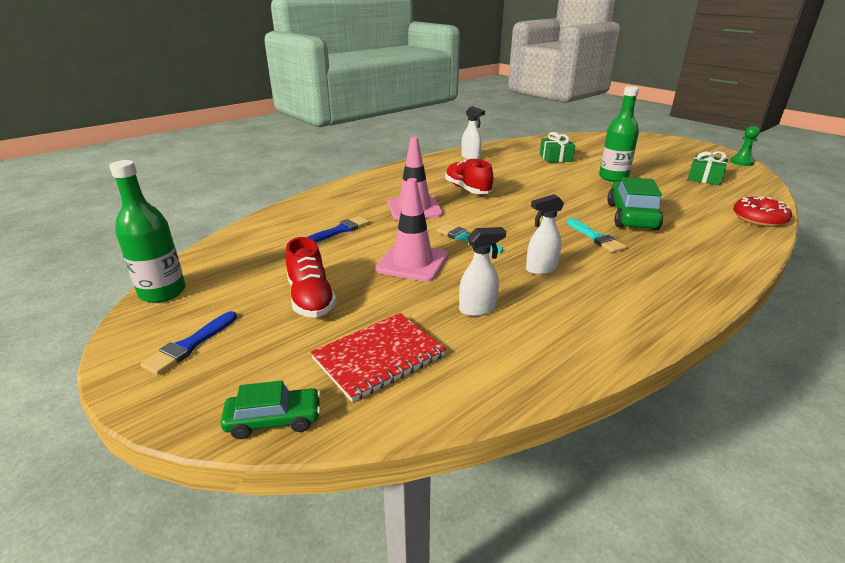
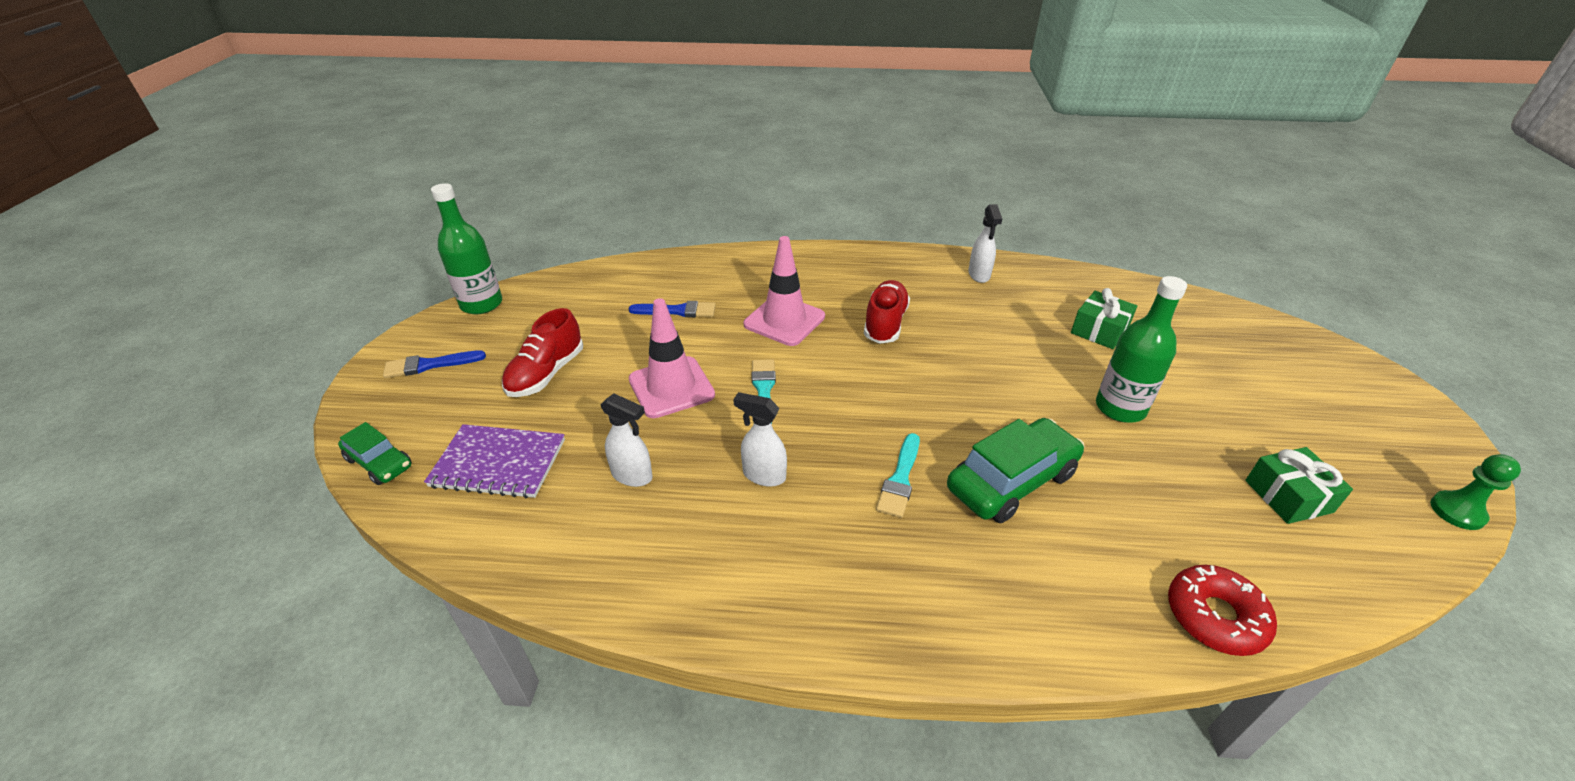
camera: 45 degrees right, 10 degrees up
red notebook [310,313,446,402] -> purple notebook [424,424,565,498]

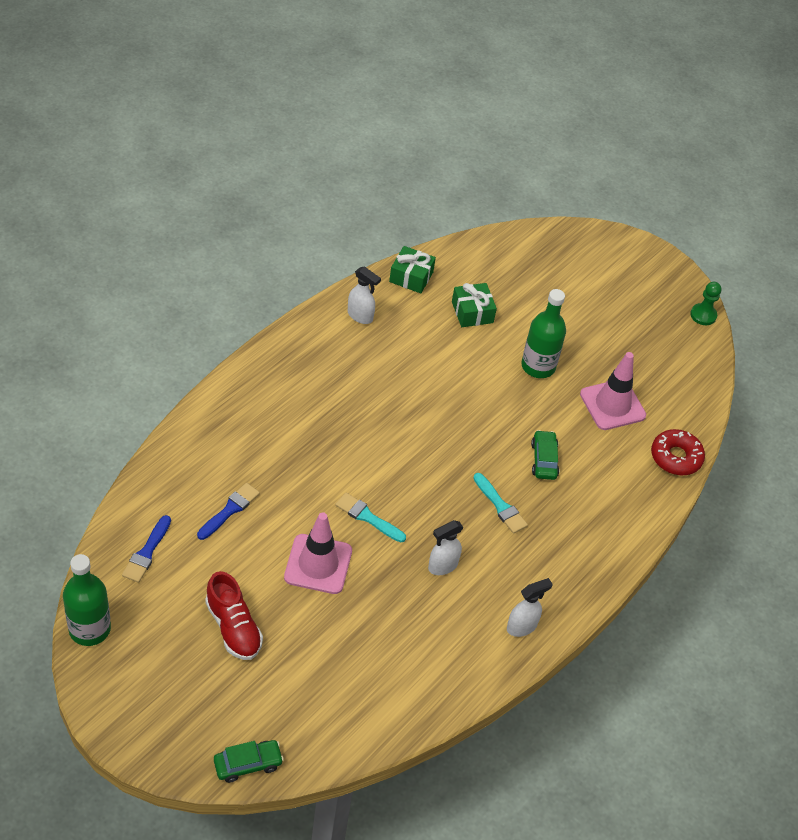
camera: 60 degrees left, 10 degrees up
blue brush [383,350,486,378] -> blue brush moved to [122,515,171,583]
purple notebook [424,424,565,498] -> none
white spray bottle [601,394,653,487] -> white spray bottle moved to [507,578,553,637]
pink traffic cone [744,236,825,346] -> pink traffic cone moved to [580,352,646,430]
red shoe [864,280,910,344] -> none
green car [947,418,1084,523] -> green car [531,430,559,480], size x0.58
green gift [1245,447,1353,524] -> green gift moved to [389,246,436,293]

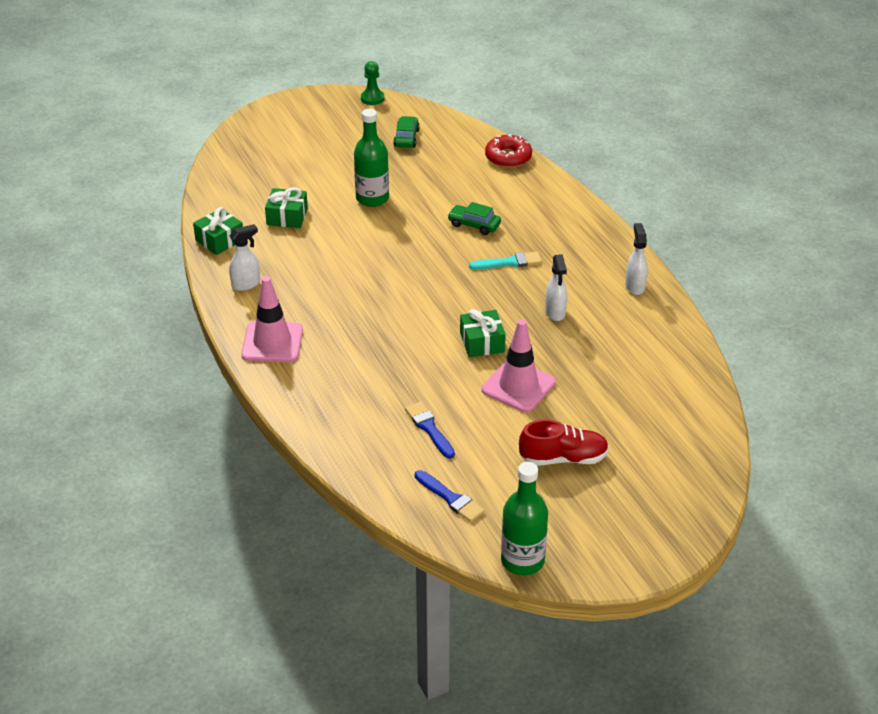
camera: 60 degrees left, 10 degrees down
green car [214,740,284,783] -> green car moved to [393,116,420,148]
turquoise brush [335,493,406,542] -> green gift [460,309,506,357]
pink traffic cone [580,352,646,430] -> pink traffic cone moved to [241,276,303,362]

